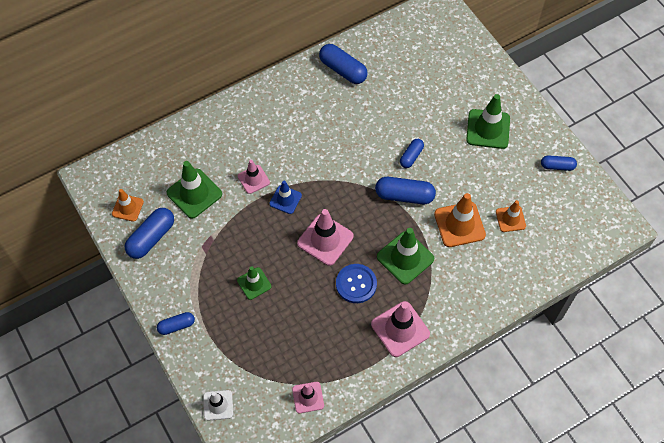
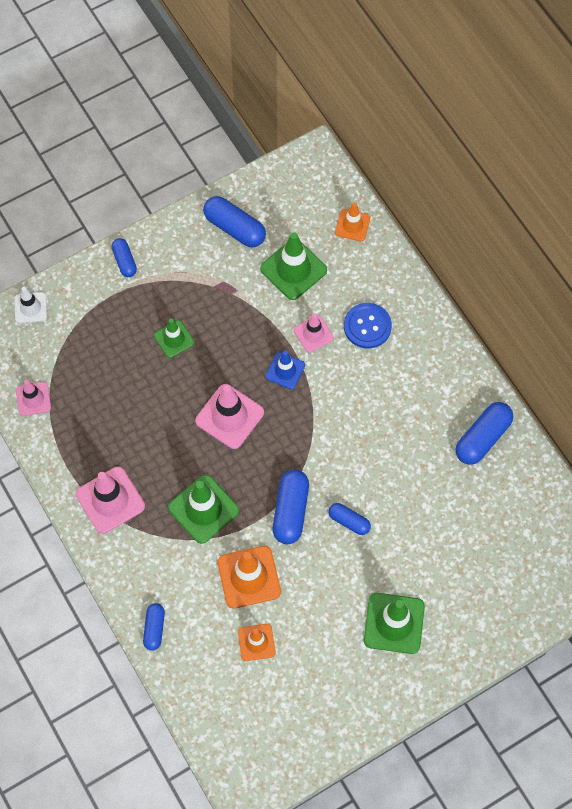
camera: 90 degrees right, 5 degrees up
orange traffic cone [112,189,144,222] -> orange traffic cone moved to [335,202,370,241]
blue button [336,264,377,303] -> blue button moved to [344,303,392,349]
blue capsule [541,155,577,171] -> blue capsule moved to [143,603,165,651]

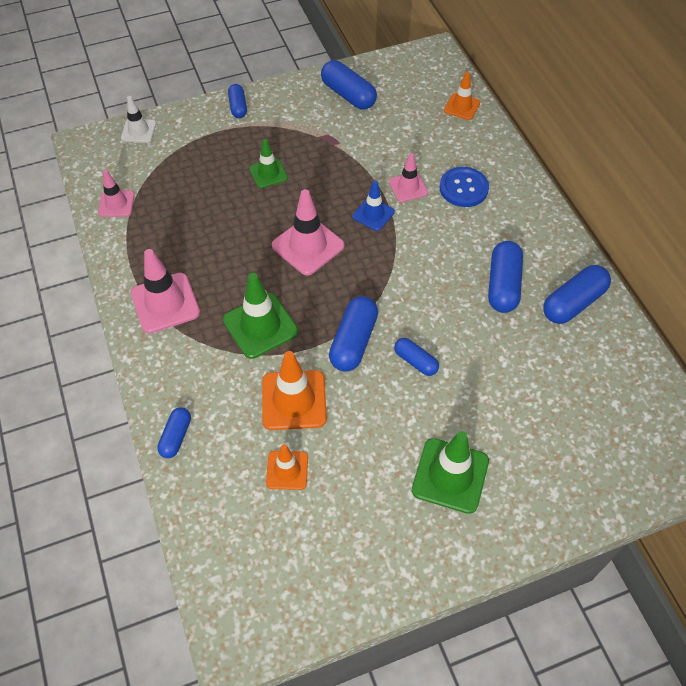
camera: 10 degrees right, 10 degrees down
green traffic cone [260,232,327,300] -> none
none -> blue capsule [488,241,523,313]

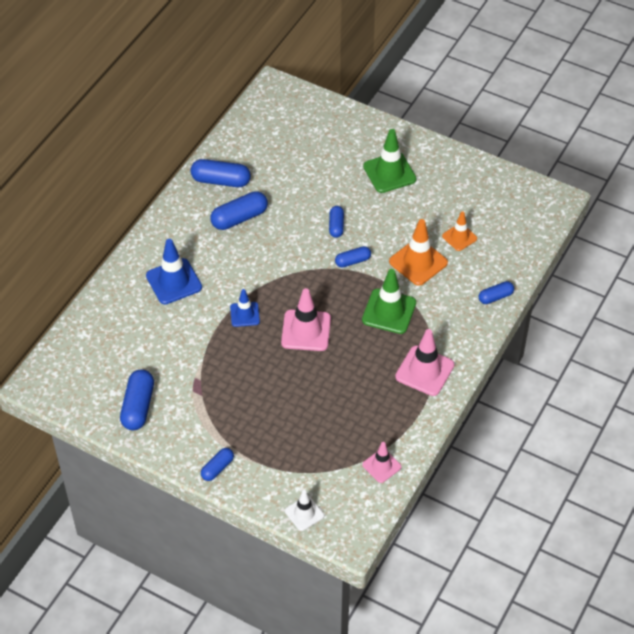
camera: 130 degrees left, 5 degrees down
green traffic cone [250,139,288,188] -> none
blue capsule [329,296,378,372] -> blue capsule [335,246,371,268], size x0.60
pink traffic cone [389,153,428,202] -> none
blue button [440,167,489,207] -> blue traffic cone [146,239,202,305]
orange traffic cone [444,71,480,120] -> none

